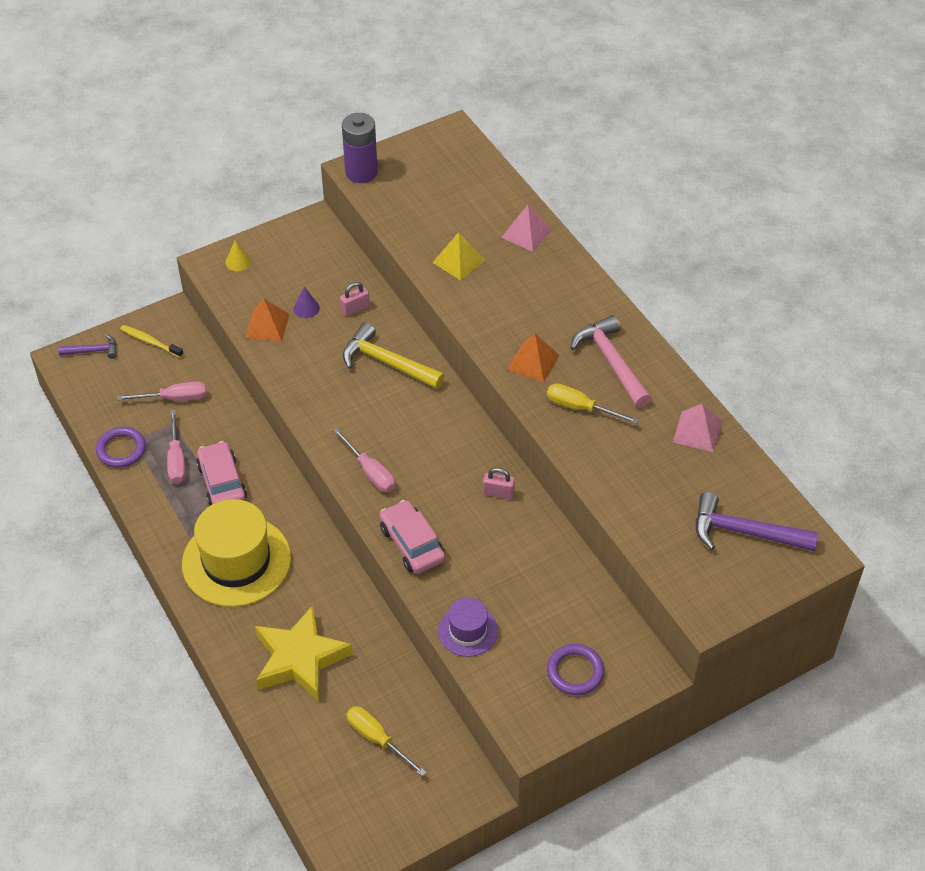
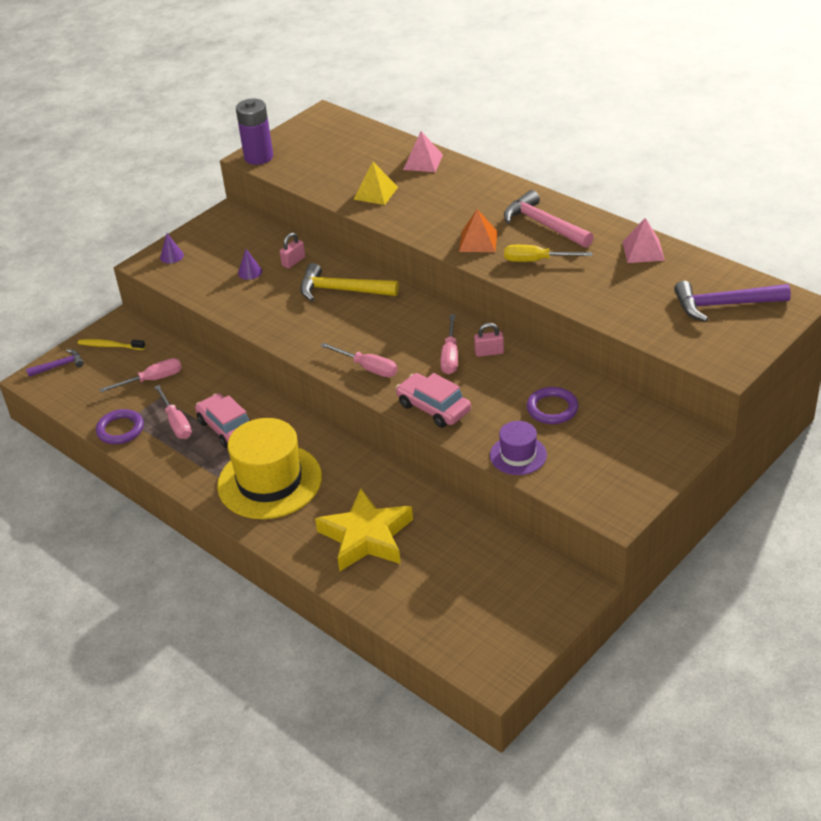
camera: 15 degrees left, 10 degrees down
yellow cone [226,240,251,271] -> purple cone [160,233,184,264]
orange pyramid [245,298,289,342] -> none
yellow screwdriver [347,706,427,776] -> none
purple ring [547,644,604,695] -> purple ring moved to [527,387,579,424]
none -> pink screwdriver [440,315,458,374]

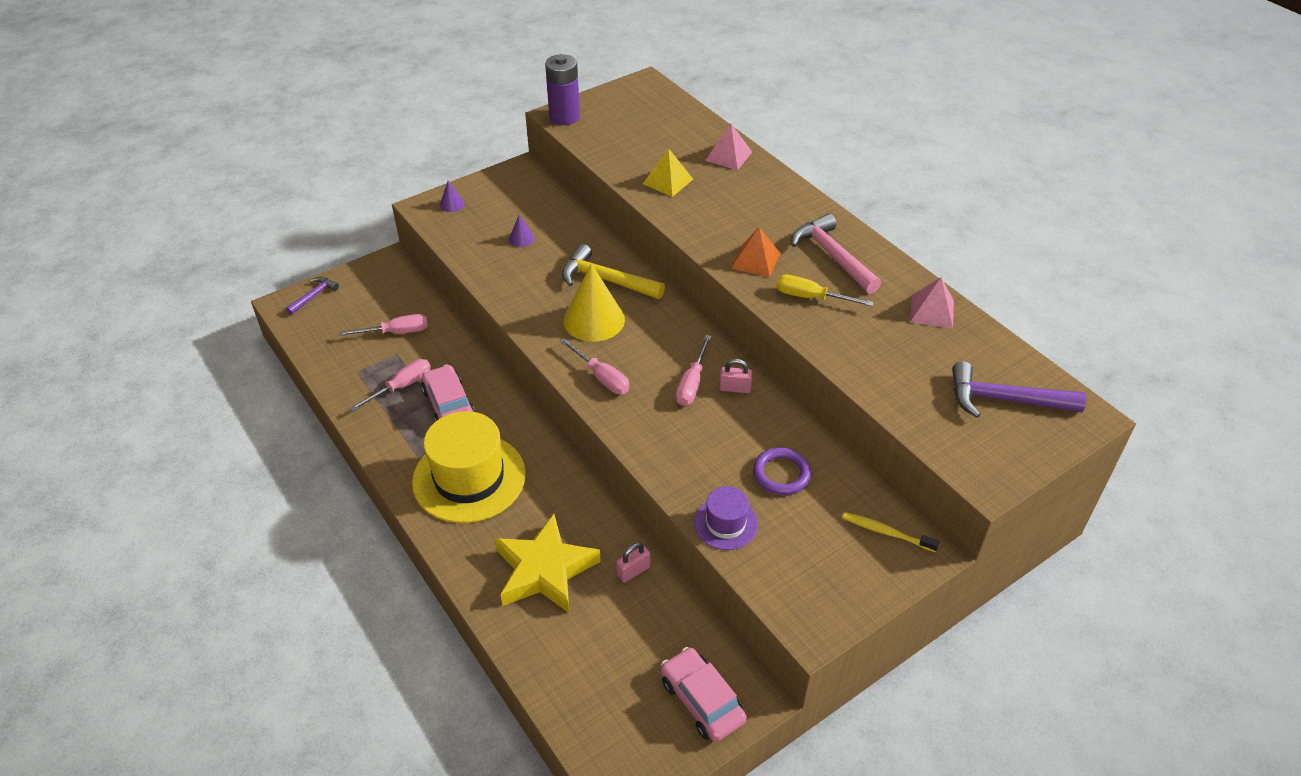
camera: 10 degrees right, 5 degrees up
purple hammer [26,349,84,377] -> purple hammer turned 45 degrees counterclockwise [286,277,339,315]
yellow toothbrush [78,339,145,350] -> yellow toothbrush moved to [843,512,940,552]
purple ring [96,409,144,444] -> none
pink screwdriver [154,385,192,439] -> pink screwdriver turned 120 degrees counterclockwise [349,359,431,411]
pink padlock [280,233,305,269] -> pink padlock moved to [616,543,650,583]
pink car [396,373,471,428] -> pink car moved to [661,647,747,742]
none -> yellow cone [563,263,625,342]

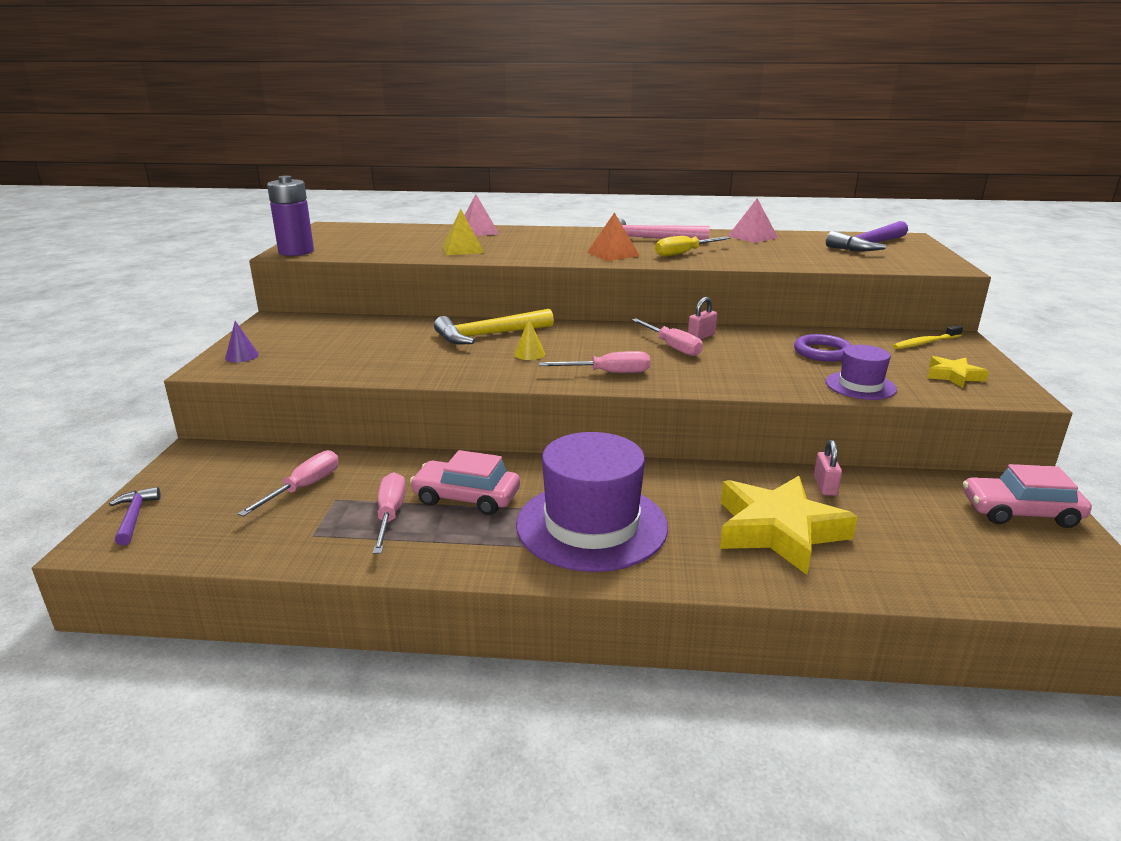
camera: 50 degrees left, 20 degrees down
yellow hat [412,411,526,523] -> purple hat [516,432,668,572]
purple cone [509,215,535,247] -> none
yellow cone [563,263,625,342] -> yellow cone [514,319,545,360], size x0.45
none -> yellow star [927,356,989,388]

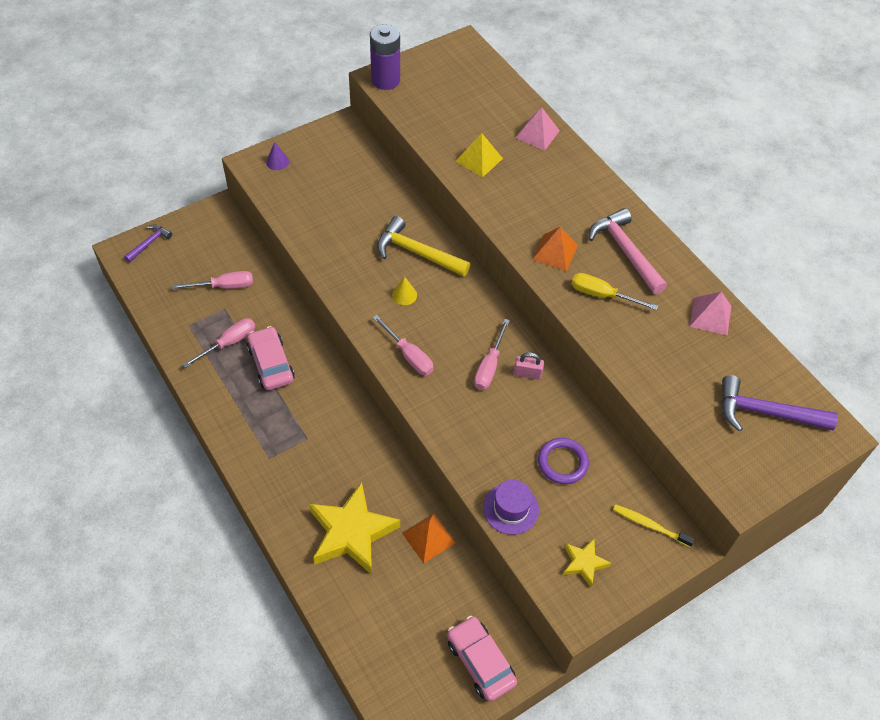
camera: 50 degrees right, 30 degrees up
purple hat [516,432,668,572] -> none
pink padlock [814,440,842,496] -> orange pyramid [402,513,455,563]

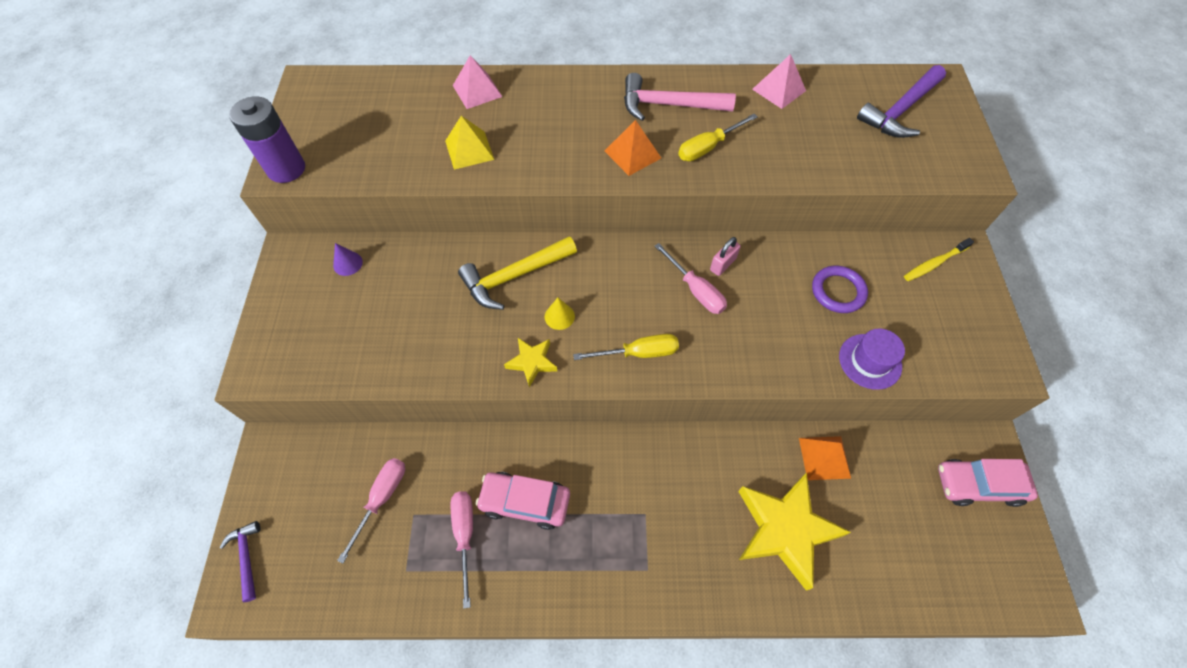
camera: 55 degrees left, 5 degrees up
purple cone [266,142,289,170] -> purple cone moved to [333,243,363,276]
pink screwdriver [373,315,434,375] -> yellow screwdriver [573,334,679,360]
yellow star [563,539,611,587] -> yellow star moved to [504,338,557,387]

